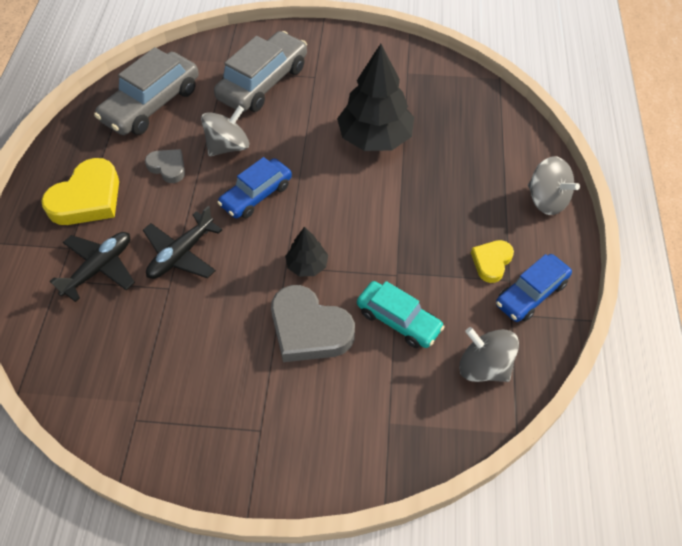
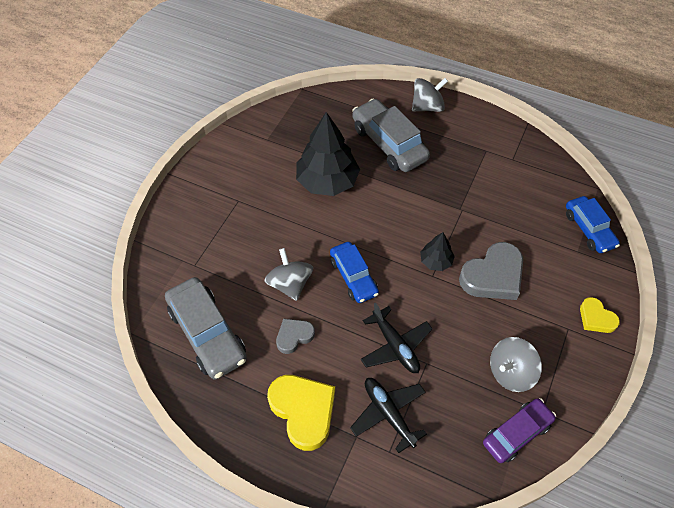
camera: 70 degrees left, 0 degrees up
grey car [214,31,307,112] -> grey car moved to [352,99,430,172]
turquoise car [357,281,445,348] -> none
grey spinning top [459,327,519,382] -> grey spinning top moved to [490,337,542,392]
yellow heart [471,240,514,283] -> yellow heart moved to [580,297,620,333]
blue car [496,254,572,322] -> blue car moved to [566,196,620,253]
none -> purple car [483,398,556,463]

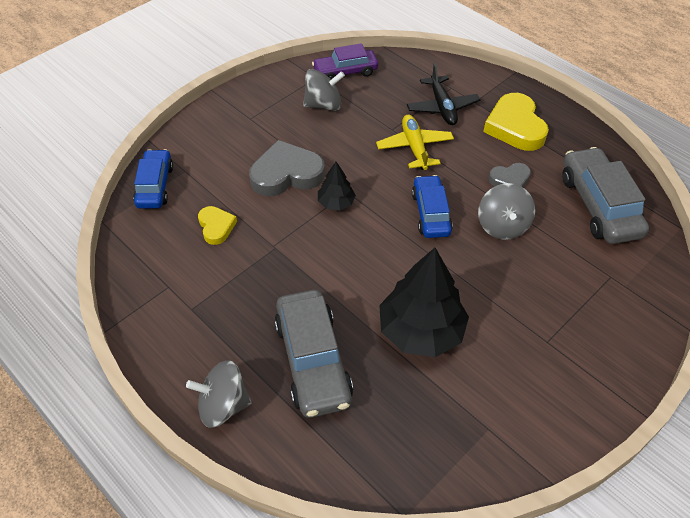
camera: 160 degrees left, 5 degrees down
black plane [361,302,433,373] -> yellow plane [376,115,454,170]
yellow heart [580,297,620,333] -> yellow heart moved to [198,206,237,245]

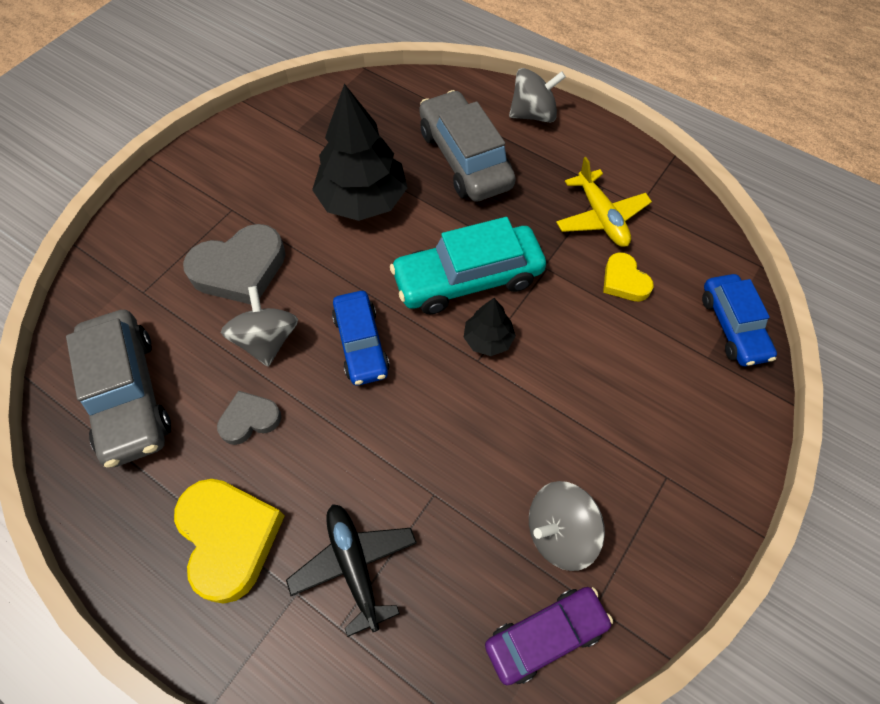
camera: 170 degrees right, 10 degrees up
grey heart [249,140,325,196] -> grey heart moved to [183,224,286,304]
yellow plane [376,115,454,170] -> yellow plane moved to [556,157,652,247]
none -> turquoise car [390,217,546,314]

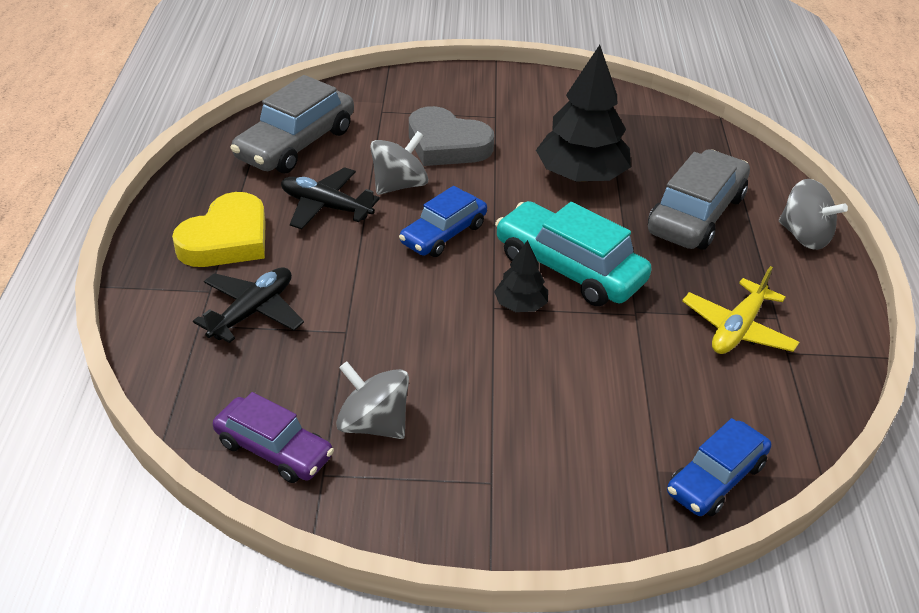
camera: 55 degrees right, 20 degrees down
grey heart [217,390,281,445] -> black plane [281,167,380,229]
yellow heart [603,252,654,301] -> none

